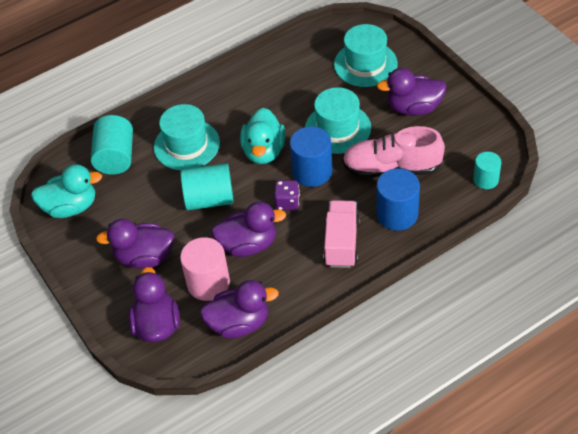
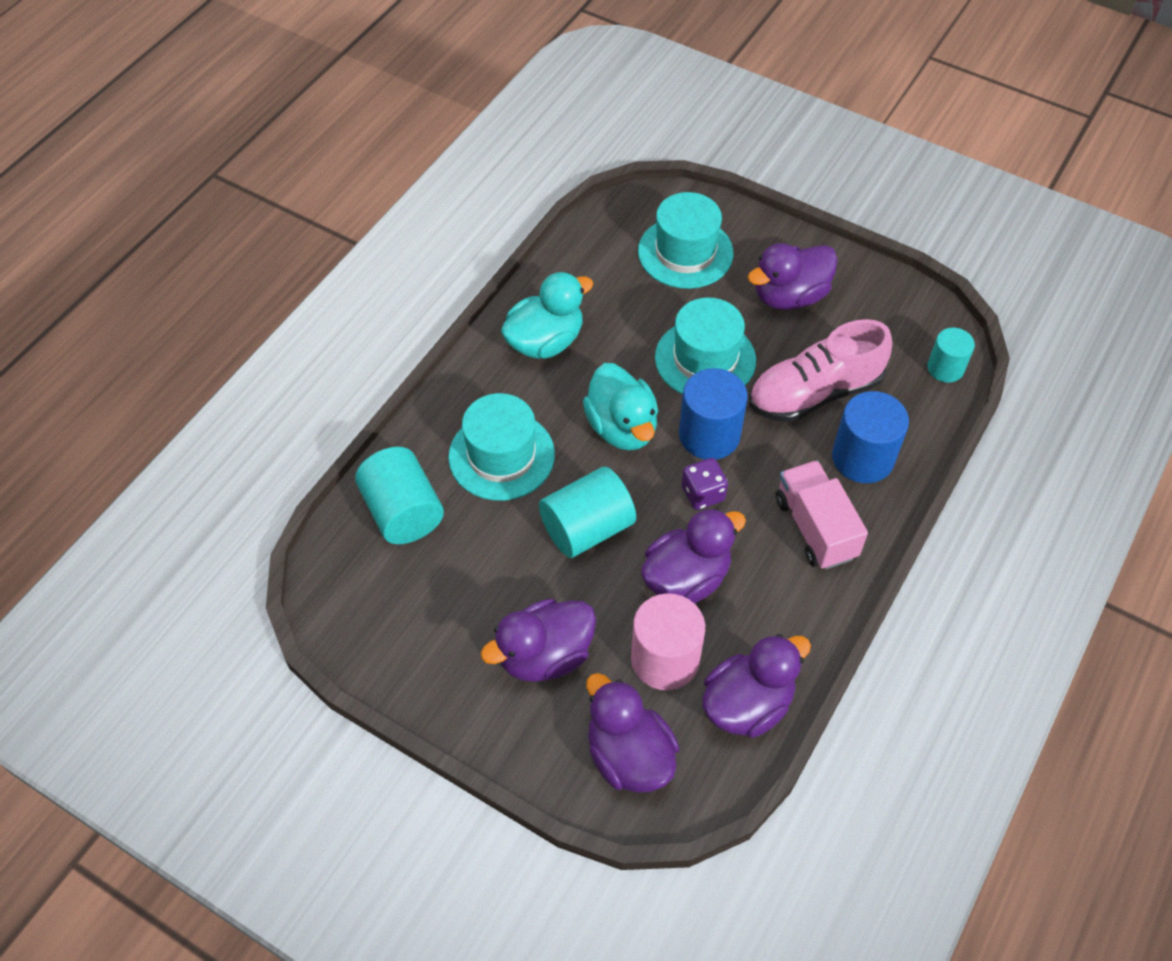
camera: 30 degrees left, 5 degrees up
turquoise duck [31,164,102,218] -> turquoise duck moved to [501,272,593,359]

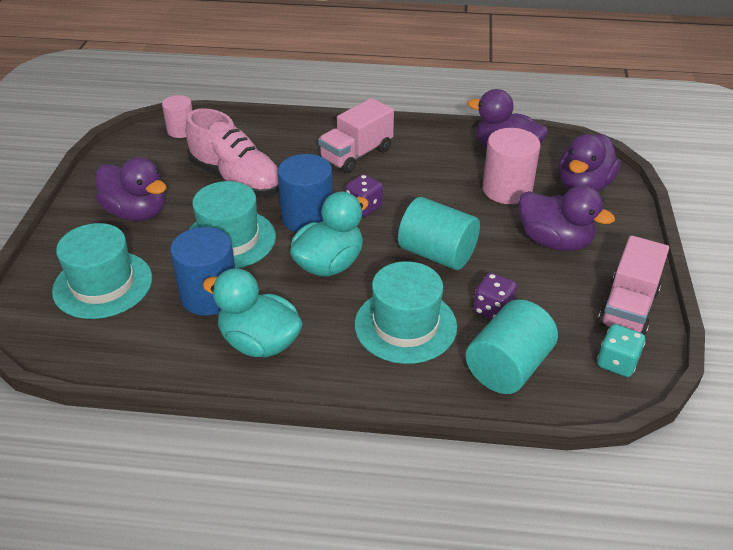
camera: 115 degrees left, 15 degrees down
purple duck [641,508,746,603] -> none
blue cylinder [832,391,909,483] -> blue cylinder moved to [170,227,235,316]
turquoise cylinder [927,328,975,383] -> pink cylinder [162,95,193,138]
none -> purple dice [473,273,517,319]
none -> turquoise dice [597,324,646,377]
none -> pink truck [598,235,669,335]

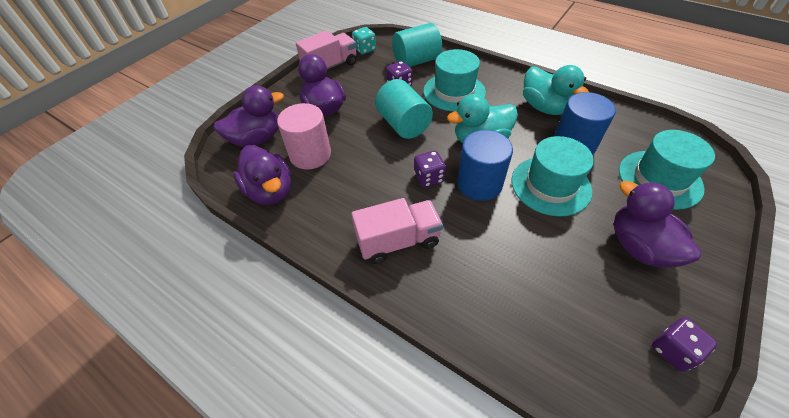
camera: 150 degrees left, 10 degrees up
pink cylinder [162,95,193,138] -> none
pink shoe [185,108,279,197] -> none
none -> purple dice [652,317,717,372]

